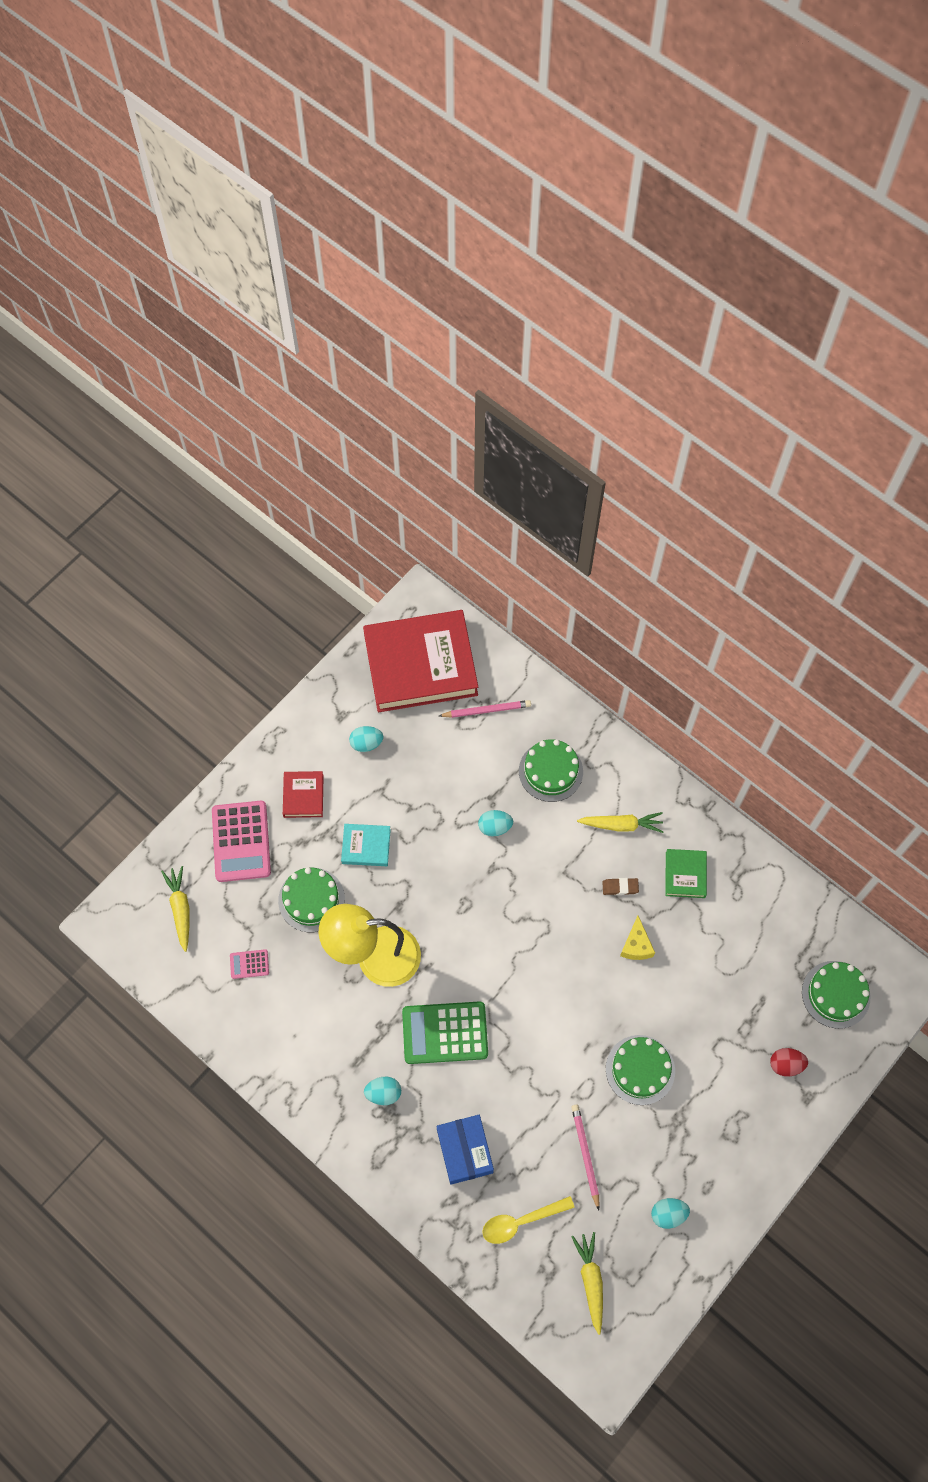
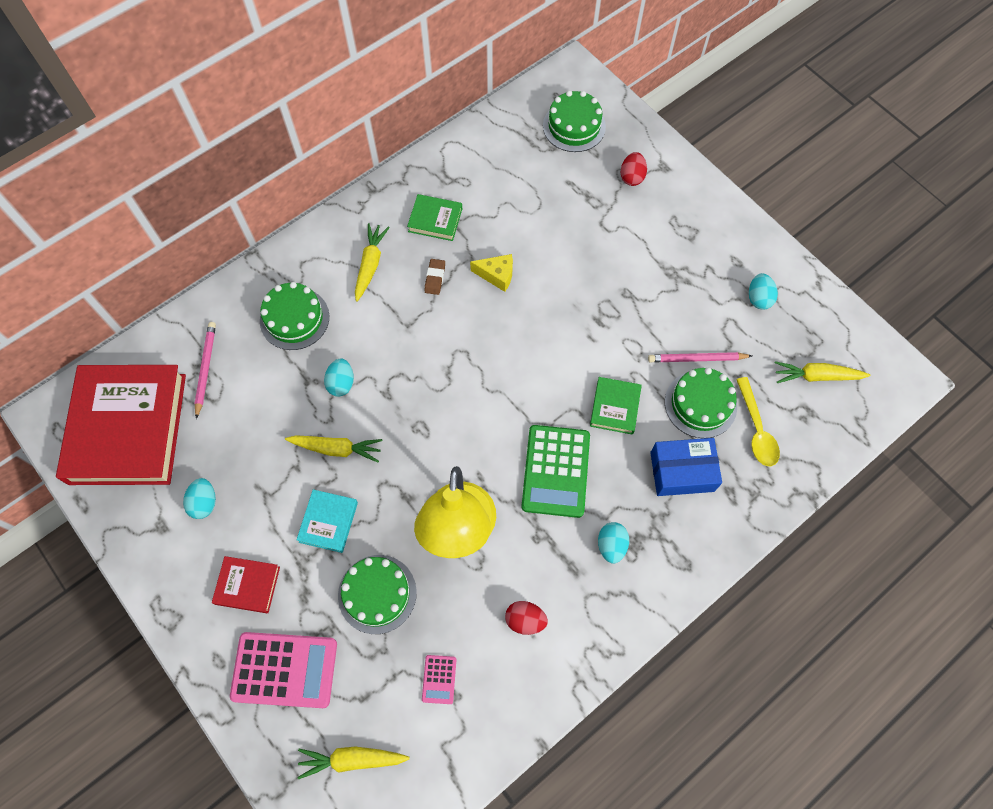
camera: 80 degrees left, 0 degrees up
green cake [606,1035,675,1105] -> green cake moved to [665,368,737,438]
none -> yellow carrot [285,435,383,462]
none -> red egg [505,601,548,635]
none -> green book [590,377,642,435]

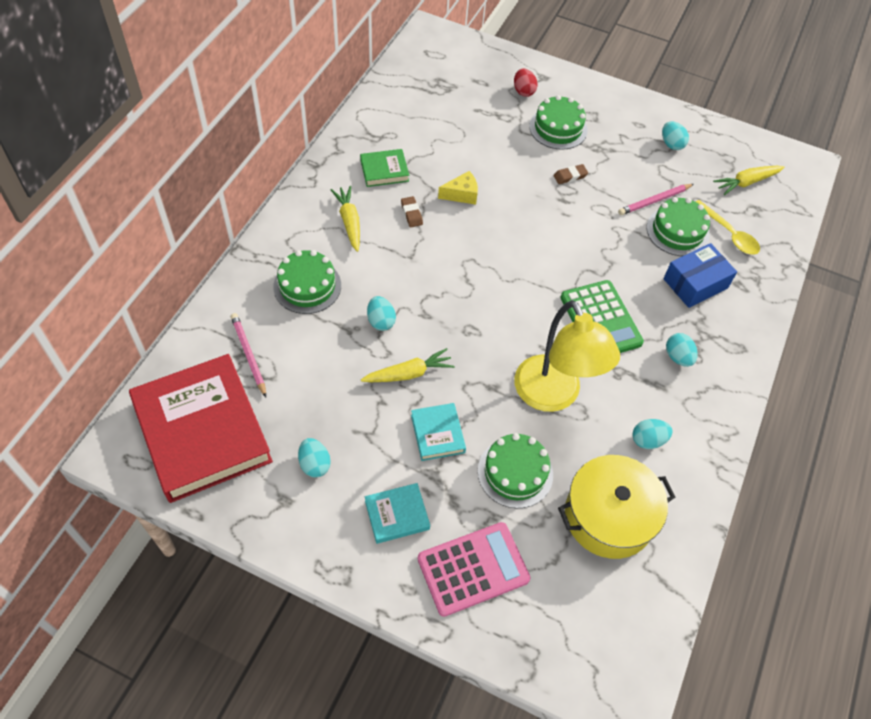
camera: 30 degrees left, 10 degrees down
red book [212,556,280,613] -> turquoise book [365,483,430,544]
yellow carrot [298,747,410,779] -> none
pink calculator [422,655,456,704] -> yellow pot [558,455,675,559]
red egg [505,601,548,635] -> turquoise egg [633,419,673,449]
green cake [543,91,606,152] -> green cake moved to [529,95,588,150]
green book [590,377,642,435] -> none
none -> brown eraser [553,164,588,184]

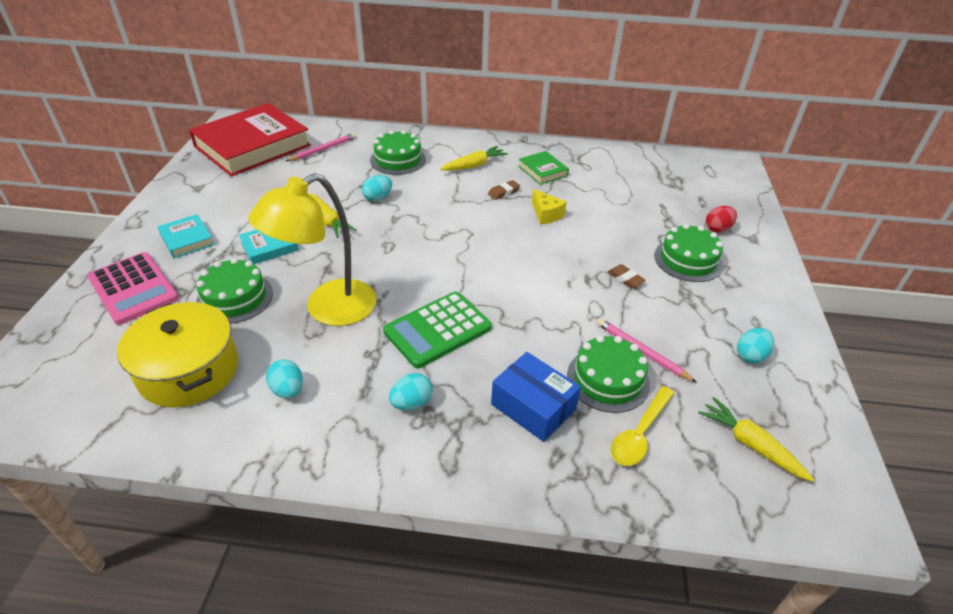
camera: 75 degrees right, 15 degrees down
turquoise egg [298,438,331,477] -> none

